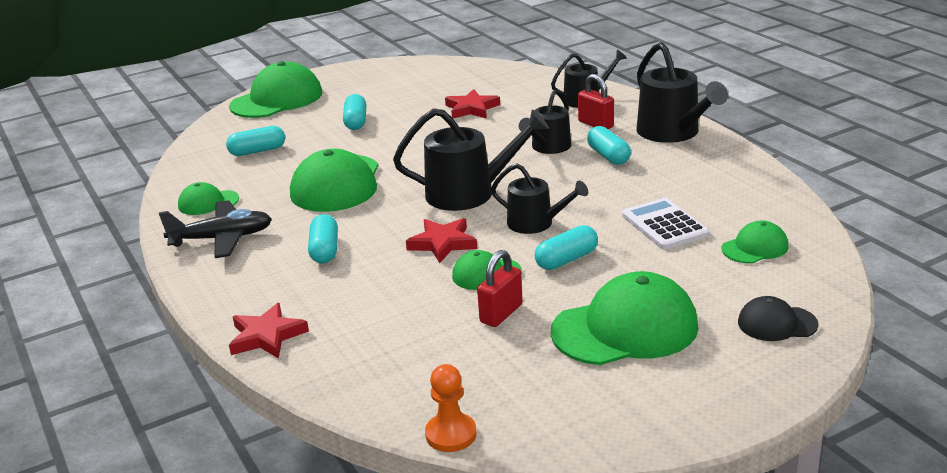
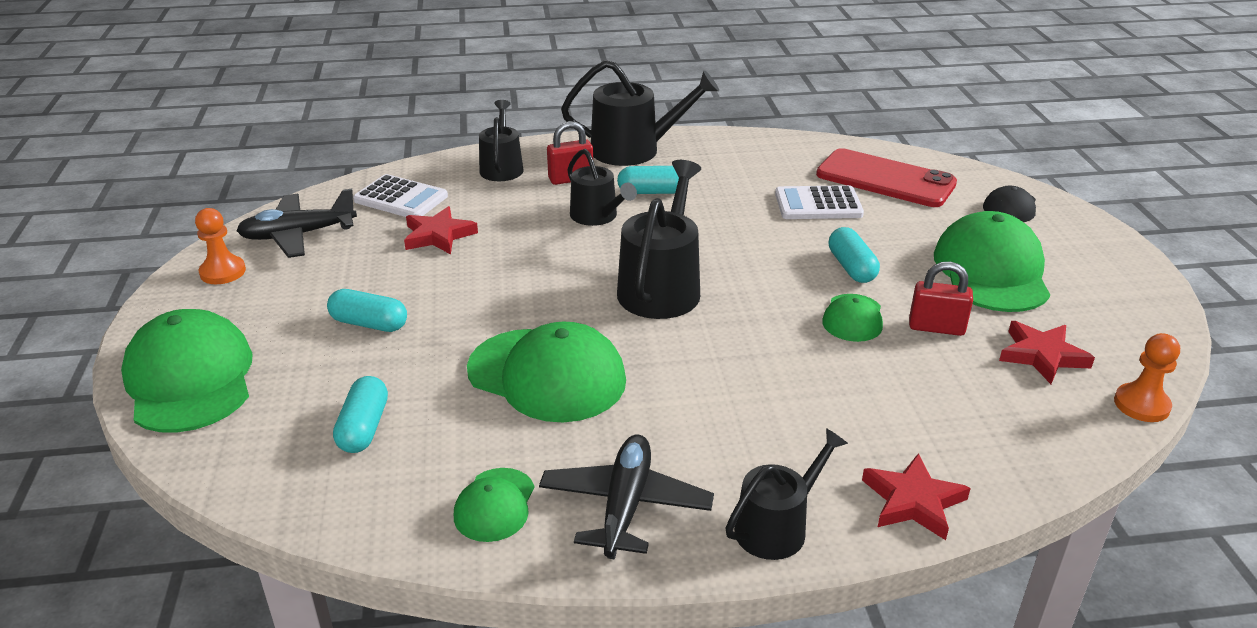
camera: 70 degrees left, 5 degrees up
turquoise capsule [308,214,338,263] -> none
red star [406,218,477,263] -> red star moved to [999,321,1095,384]
red padlock [477,250,523,327] -> red padlock turned 45 degrees counterclockwise [909,262,973,336]
black watering can [491,163,588,234] -> black watering can moved to [725,428,848,560]
green cap [722,221,789,263] -> red phone [816,148,957,207]
none -> orange pawn [195,208,246,284]
none -> black plane [236,189,357,258]
none -> white calculator [353,174,448,217]

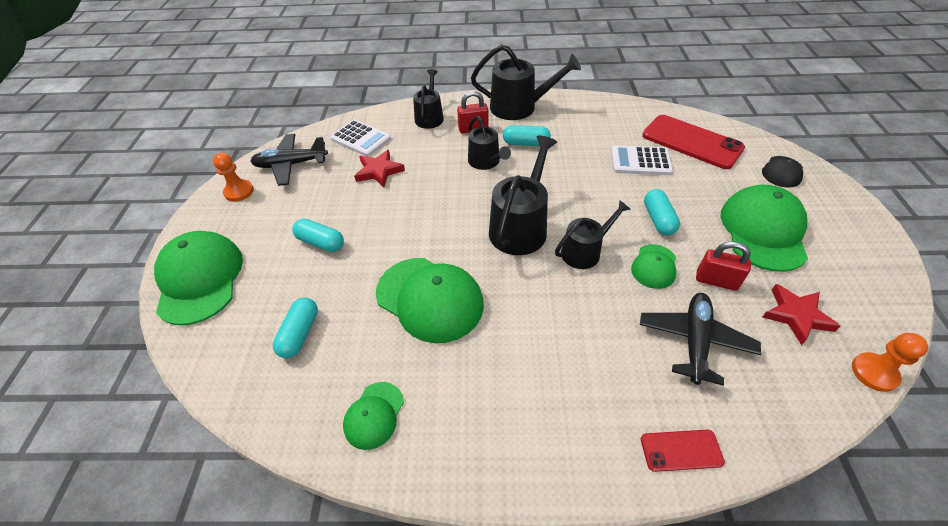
camera: 10 degrees right, 15 degrees up
black plane [539,435,714,560] -> black plane moved to [640,293,761,386]
black watering can [725,428,848,560] -> black watering can moved to [555,200,631,269]
red star [862,453,971,540] -> red phone [641,430,725,472]

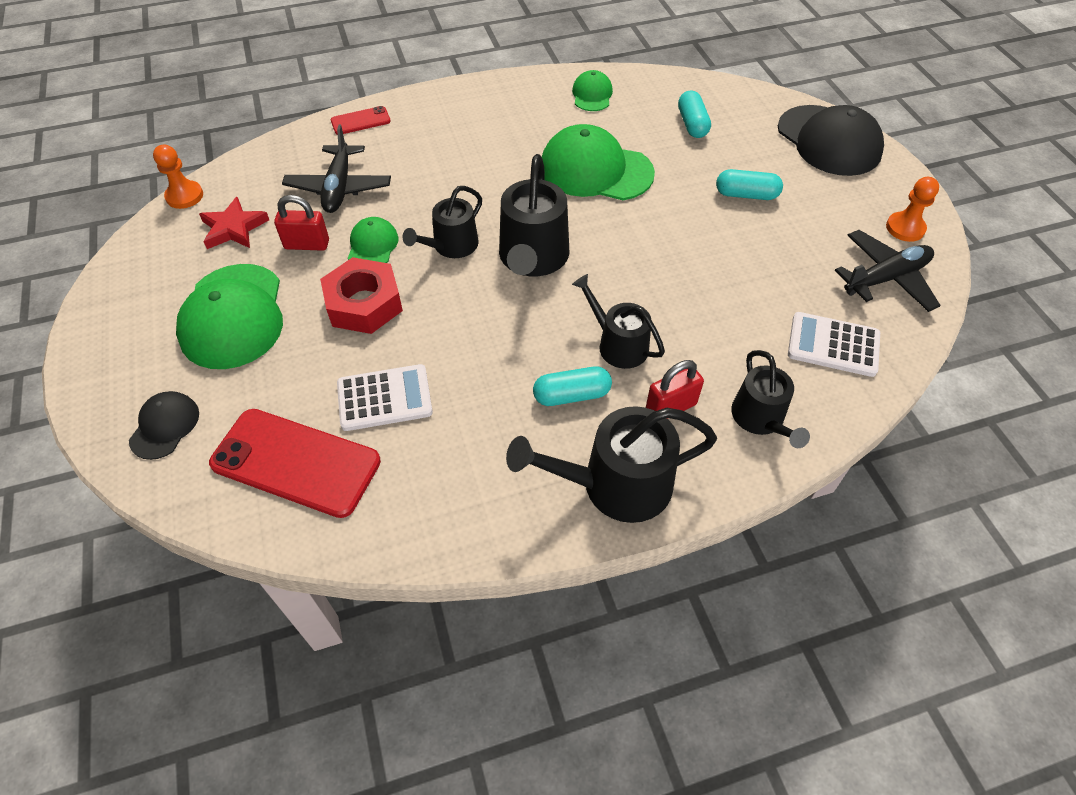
camera: 160 degrees right, 5 degrees up
green cap [154,231,243,326] -> black cap [778,105,884,176]
red star [354,150,405,187] -> none
turquoise capsule [644,189,680,235] -> red nut [320,257,403,334]

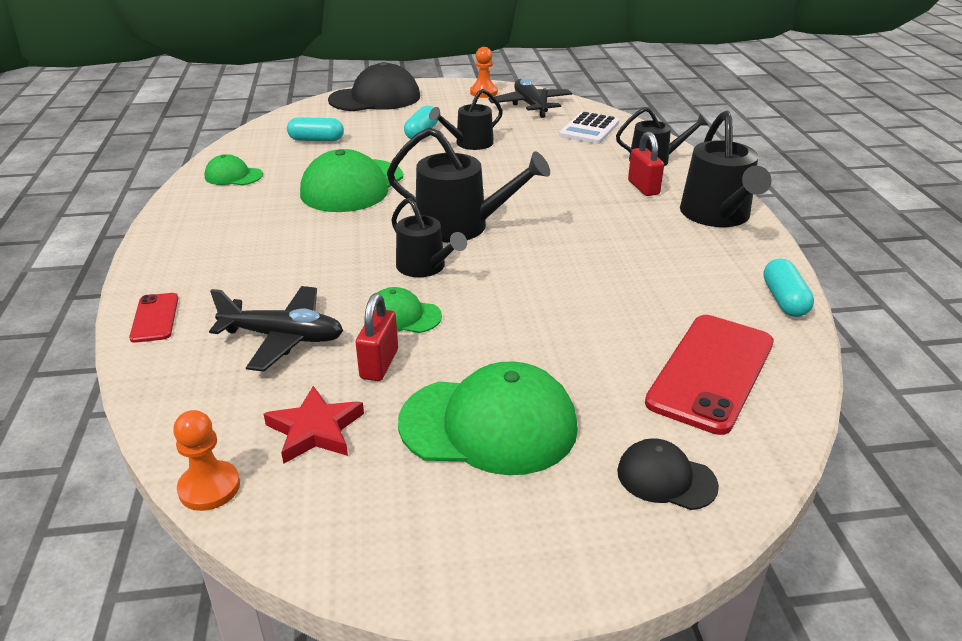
camera: 80 degrees left, 20 degrees down
red nut [320,257,403,334] -> none
white calculator [337,364,433,431] -> none
turquoise capsule [533,366,612,406] -> turquoise capsule moved to [763,258,814,317]
black watering can [572,274,665,369] -> black watering can moved to [429,89,503,150]

